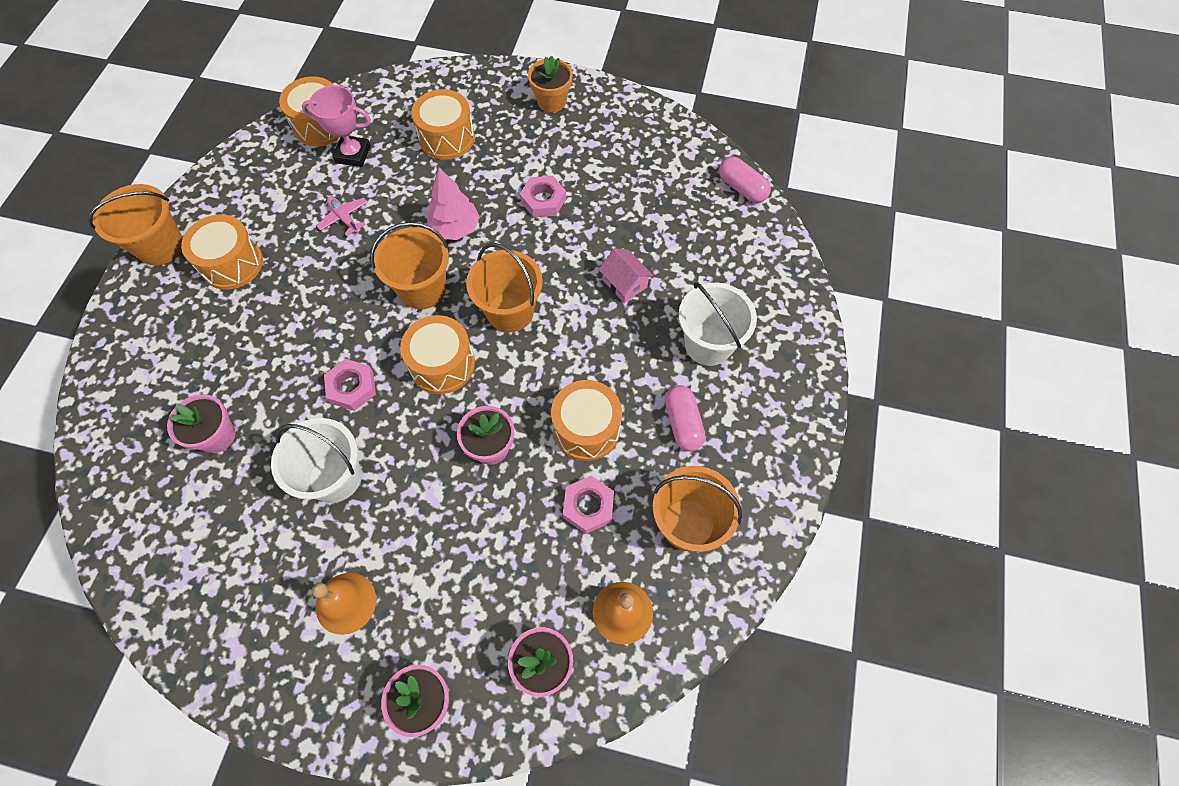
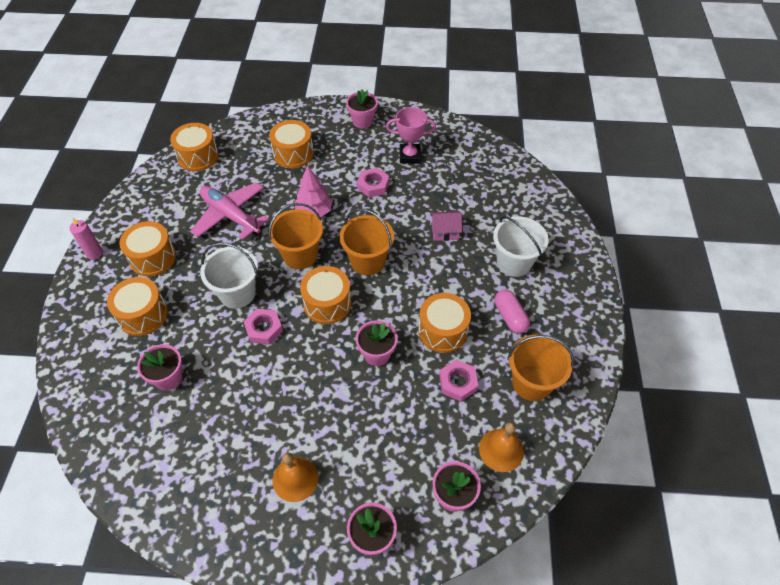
camera: 10 degrees left, 10 degrees down
orange bucket [88,184,183,265] -> pink candle [69,217,103,260]
white bucket [271,418,362,503] -> white bucket moved to [200,242,258,309]
pink trophy [302,85,371,167] -> pink trophy moved to [386,107,436,163]
pink plane [317,196,368,236] -> pink plane [190,182,269,240], size x2.12
orange flower pot [528,56,573,113] -> pink flower pot [346,89,378,129]
pink house [598,248,653,303] -> pink house turned 45 degrees counterclockwise [431,211,462,241]
pink capsule [719,157,771,203] -> none
none -> orange drum [107,277,168,336]

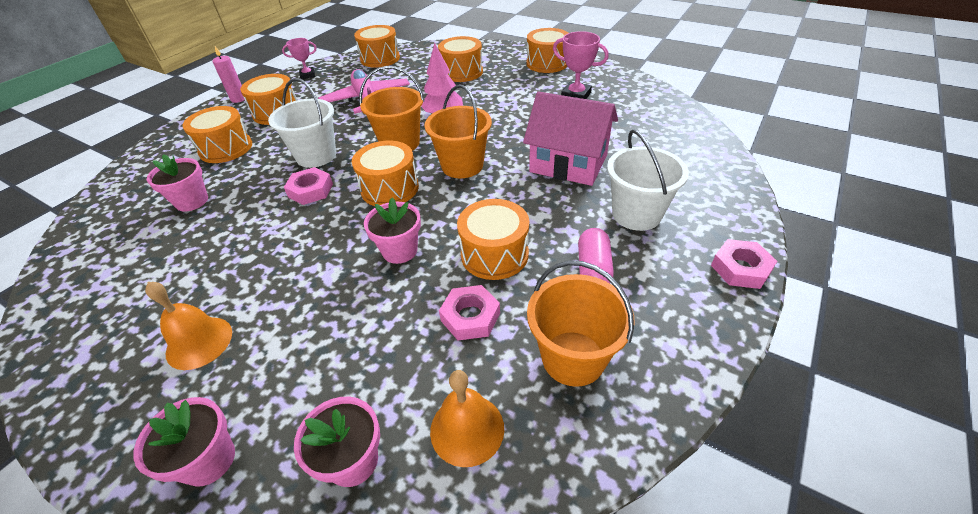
camera: 30 degrees right, 10 degrees down
pink flower pot [346,89,378,129] -> orange drum [527,28,568,73]
pink nut [357,168,389,197] -> pink nut moved to [711,239,777,289]
pink house [431,211,462,241] -> pink house [523,92,618,186], size x2.03
none -> pink trophy [282,38,316,79]

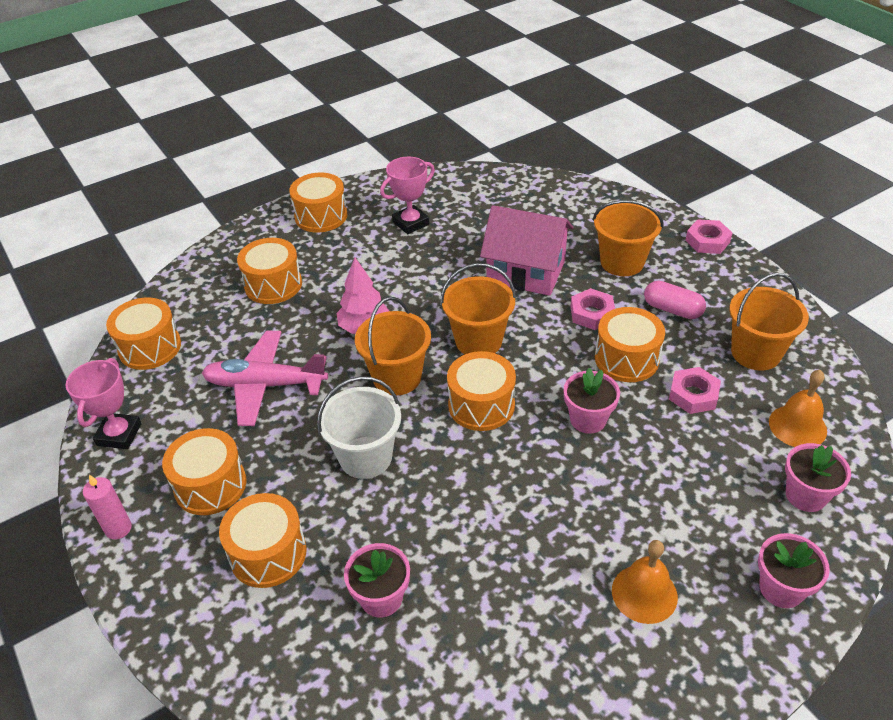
camera: 65 degrees left, 0 degrees up
pink trophy [282,38,316,79] -> pink trophy [66,358,142,449], size x1.51
pink nut [284,167,333,205] -> pink nut moved to [570,288,615,330]
pink house [523,92,618,186] -> pink house turned 60 degrees clockwise [480,205,573,296]
white bucket [607,129,689,231] -> orange bucket [593,200,663,276]

